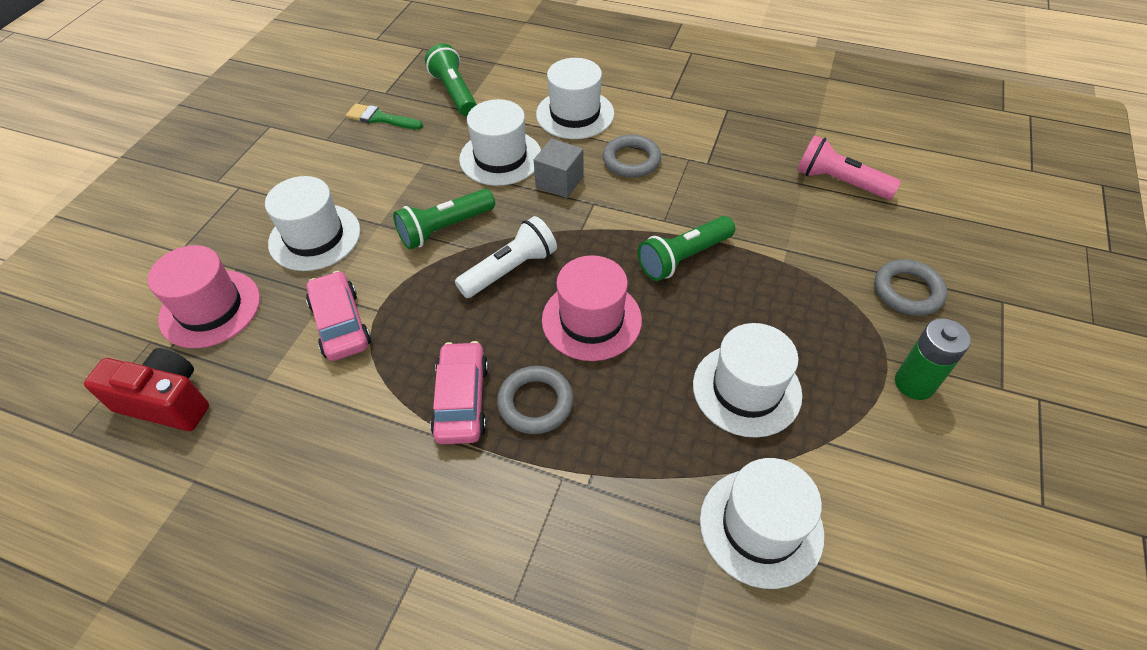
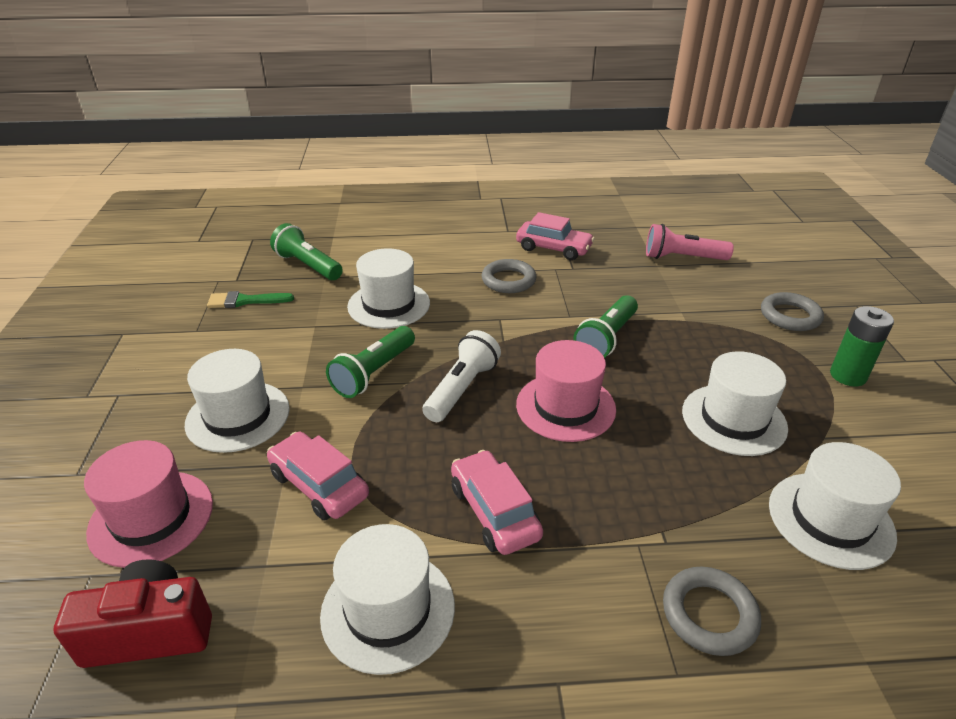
camera: 25 degrees left, 15 degrees down
grey ring [497,366,574,434] -> grey ring moved to [663,566,761,656]
grey cube [534,138,584,198] -> none
white hat [536,58,614,139] -> white hat moved to [320,524,455,675]
none -> pink car [516,212,595,260]

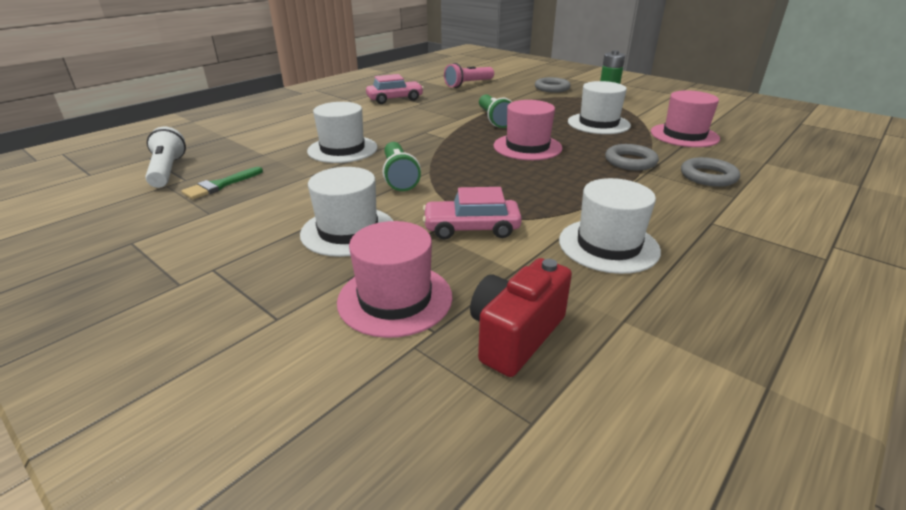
camera: 45 degrees left, 5 degrees down
green flashlight [270,223,343,280] -> none
white flashlight [422,330,501,422] -> white flashlight moved to [145,127,186,188]
pink car [451,450,543,555] -> none
grey ring [482,259,537,293] -> grey ring moved to [605,144,659,171]
white hat [769,442,901,570] -> pink hat [651,90,720,147]

